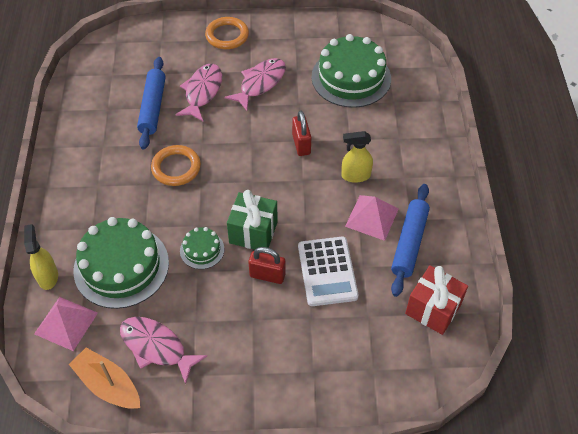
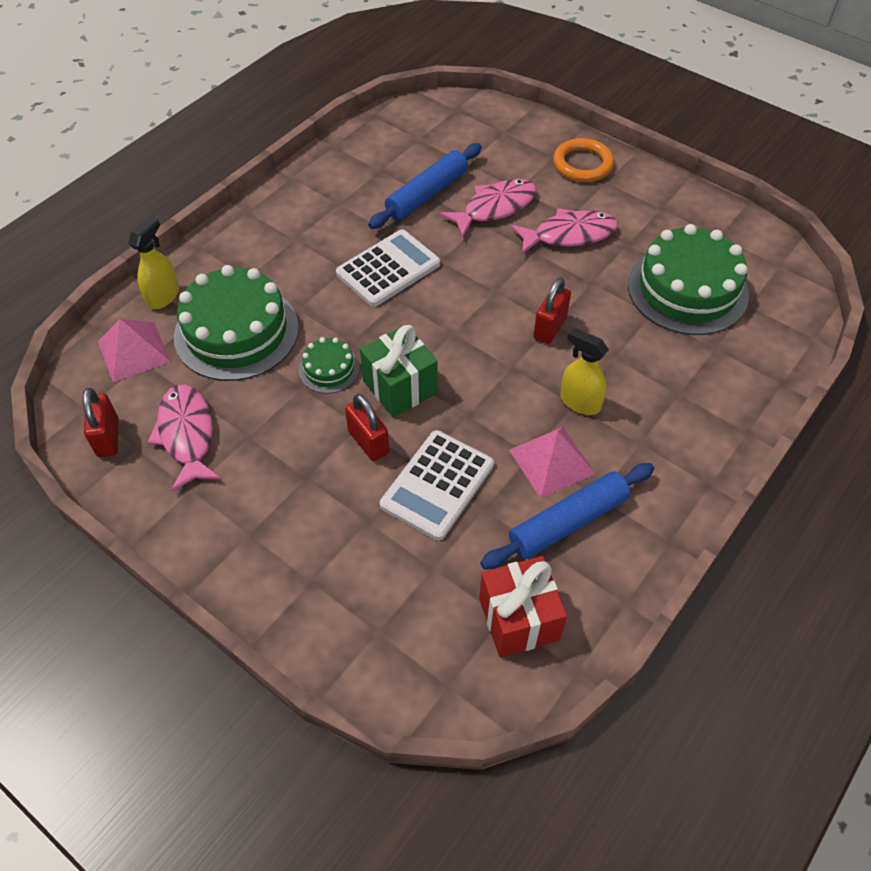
camera: 40 degrees right, 0 degrees up
orange boat [69,348,140,409] -> red padlock [83,388,118,457]
orange ring [151,145,201,186] -> white calculator [336,230,440,307]

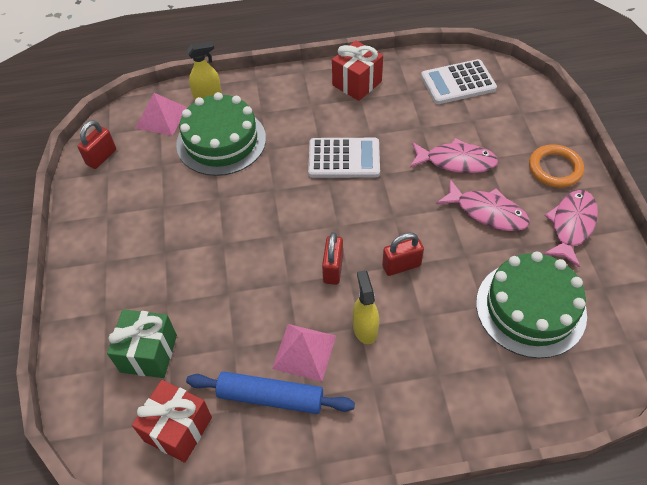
camera: 45 degrees right, 0 degrees up
pink fish [147,385,221,491] -> pink fish moved to [543,190,598,268]
green cake [299,337,360,394] -> none
red padlock [345,394,389,461] -> red padlock moved to [322,232,343,285]
green gift [360,325,438,417] -> green gift moved to [107,309,177,378]
blue rolling pin [368,143,482,229] -> none
white calculator [380,430,494,541] -> white calculator moved to [421,59,497,104]
none -> red gift [332,40,383,101]

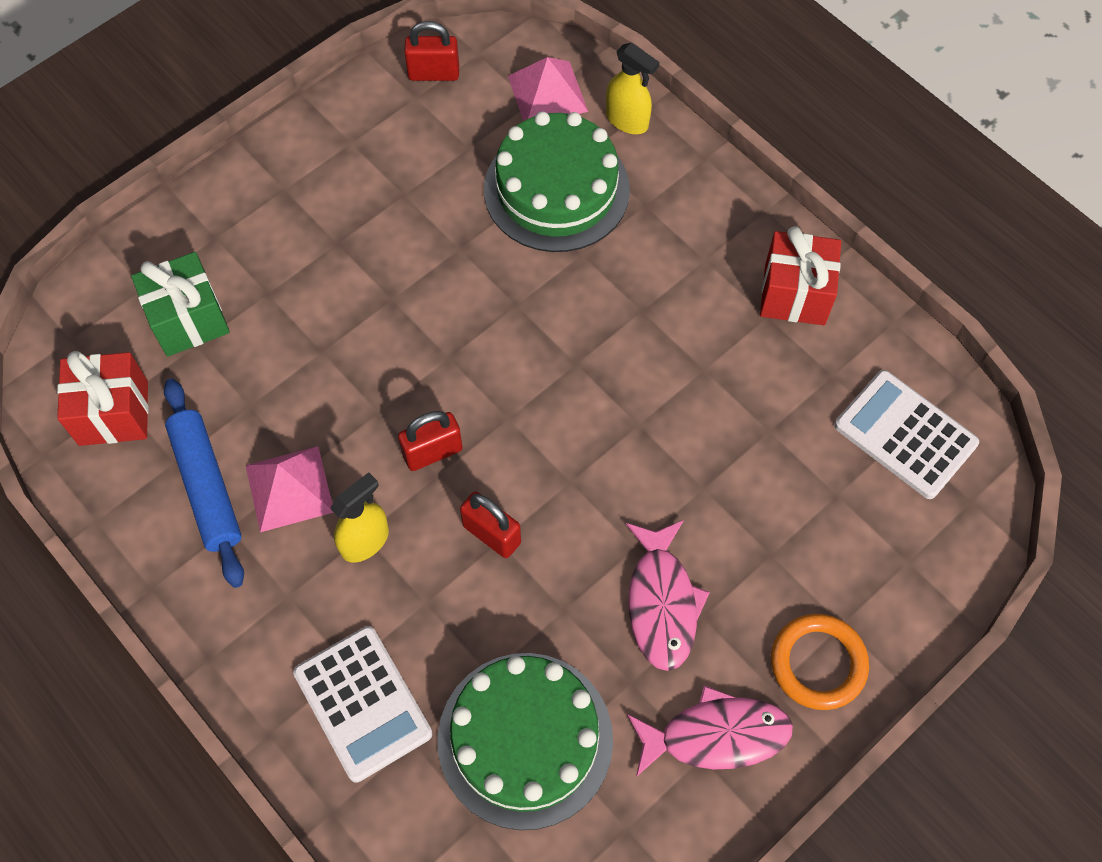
camera: 55 degrees right, 10 degrees up
white calculator [308,138,380,178] -> white calculator moved to [293,626,432,783]
pink fish [410,138,498,173] -> none

